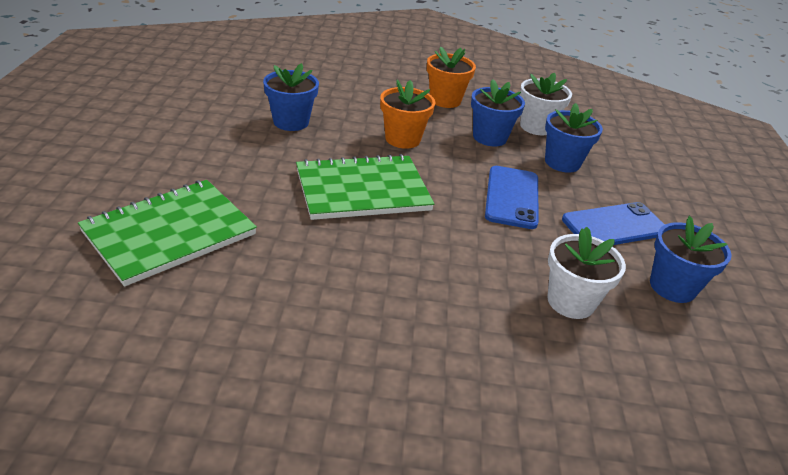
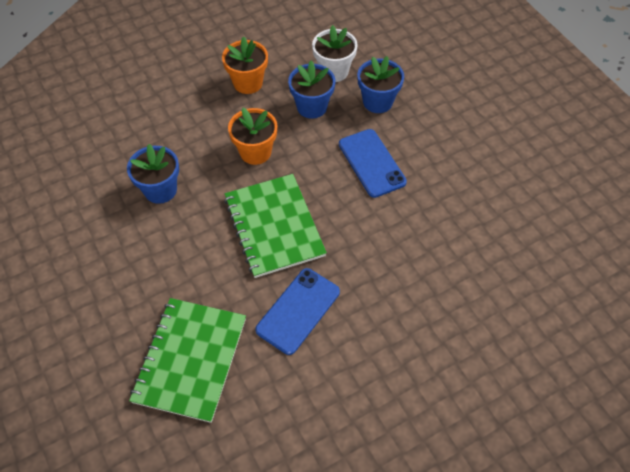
camera: 30 degrees left, 20 degrees up
green notebook [296,154,435,220] -> green notebook turned 60 degrees counterclockwise [224,174,327,278]
white flower pot [547,227,626,319] -> none
blue phone [562,202,665,245] -> blue phone moved to [255,268,340,355]
blue flower pot [650,216,732,303] -> none

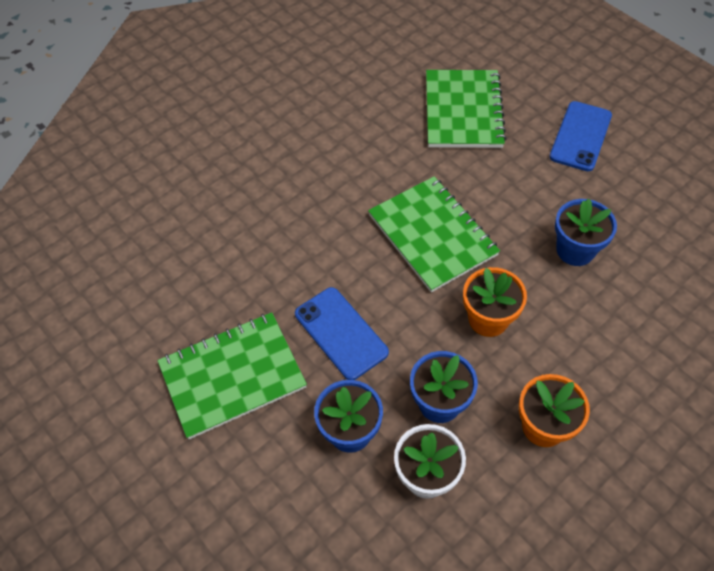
camera: 170 degrees right, 0 degrees up
blue phone [255,268,340,355] -> blue phone moved to [549,101,612,171]
none -> green notebook [157,312,307,439]

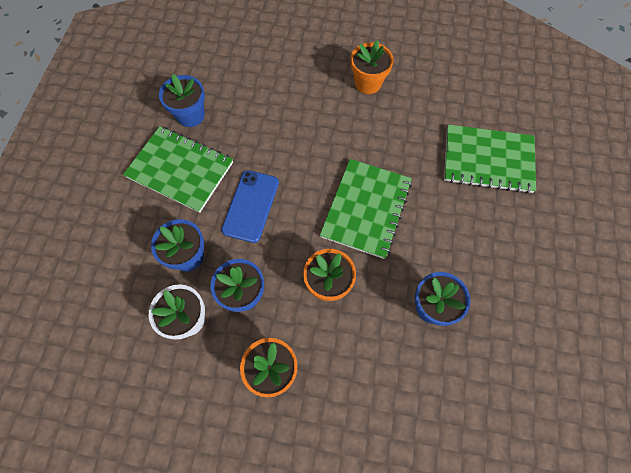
camera: 50 degrees right, 10 degrees up
green notebook [426,70,507,148] -> green notebook turned 45 degrees clockwise [444,124,536,194]
blue phone [549,101,612,171] -> none
none -> blue flower pot [159,74,205,127]
none -> orange flower pot [351,40,394,94]

